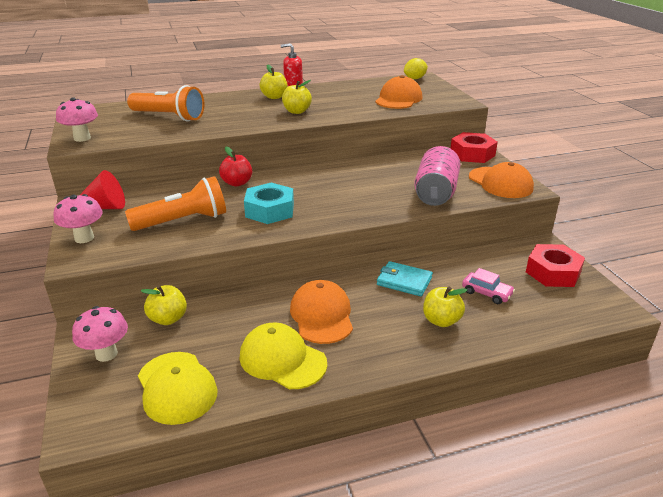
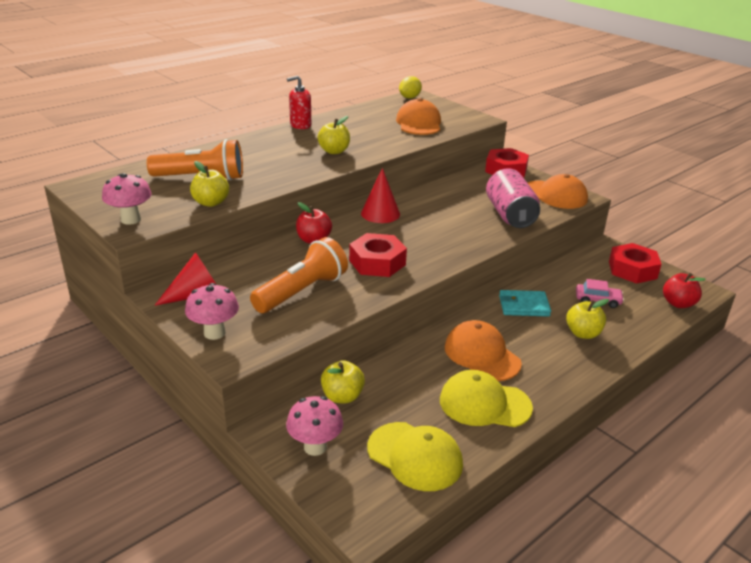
camera: 25 degrees left, 0 degrees up
turquoise nut [244,183,294,224] -> red nut [349,233,407,277]
yellow apple [259,65,288,99] -> yellow apple moved to [190,161,229,207]
none -> red cone [361,168,400,223]
none -> red apple [663,273,706,308]

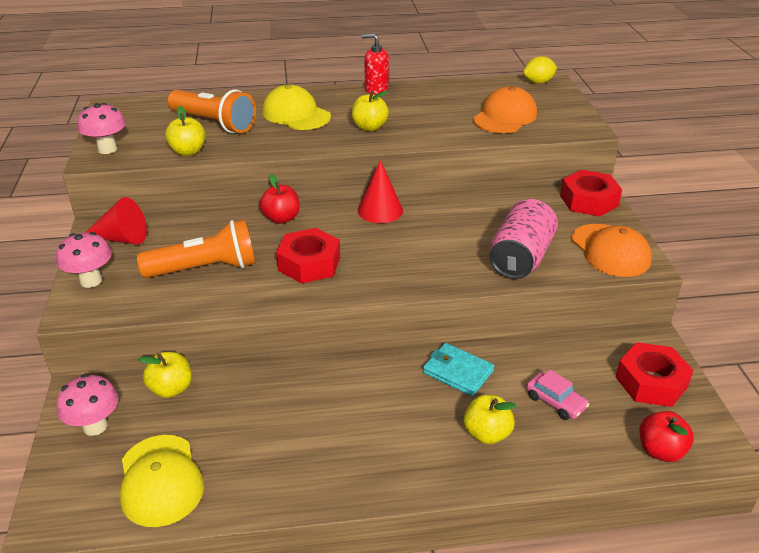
camera: 35 degrees right, 5 degrees up
yellow cap [440,370,533,427] -> yellow cap moved to [262,85,331,130]
orange cap [445,320,522,381] -> none

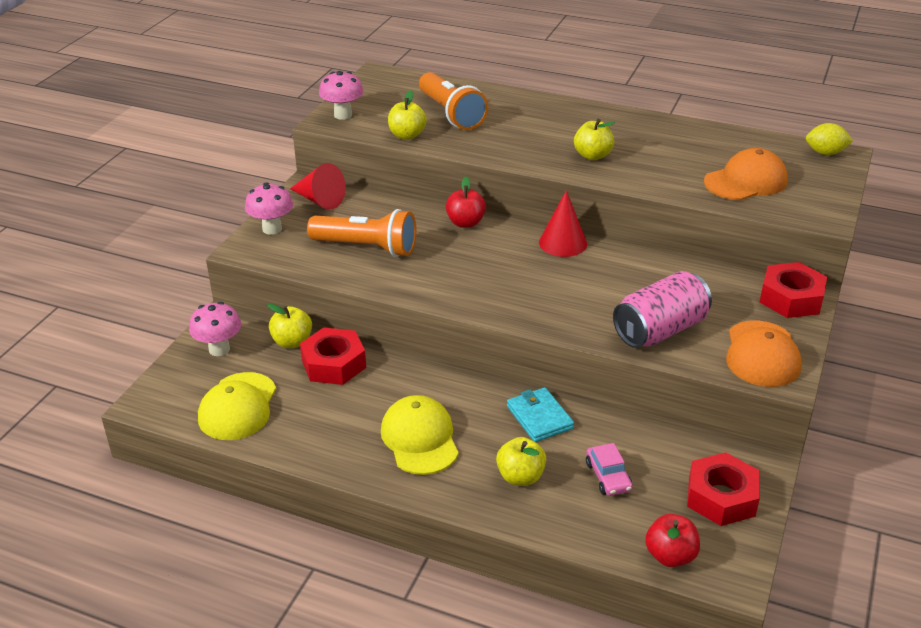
camera: 30 degrees right, 0 degrees up
yellow cap [262,85,331,130] -> yellow cap moved to [381,395,459,475]
red nut [276,228,340,284] -> red nut moved to [300,328,366,385]
red soap dispenser [362,34,389,95] -> none

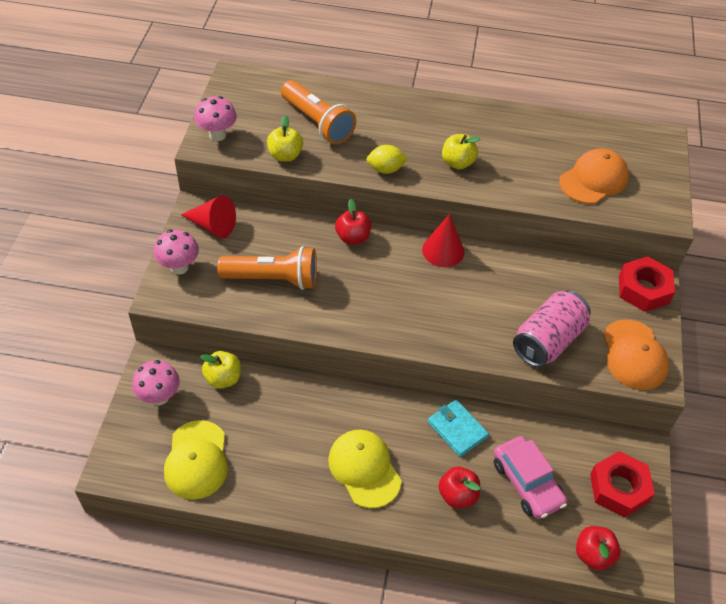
camera: 15 degrees left, 15 degrees up
red nut [300,328,366,385] -> none
yellow apple [496,437,546,486] -> red apple [438,467,480,508]
pink car [586,443,633,496] -> pink car [494,436,567,519], size x1.62
yellow lemon [806,123,853,155] -> yellow lemon moved to [366,145,408,174]

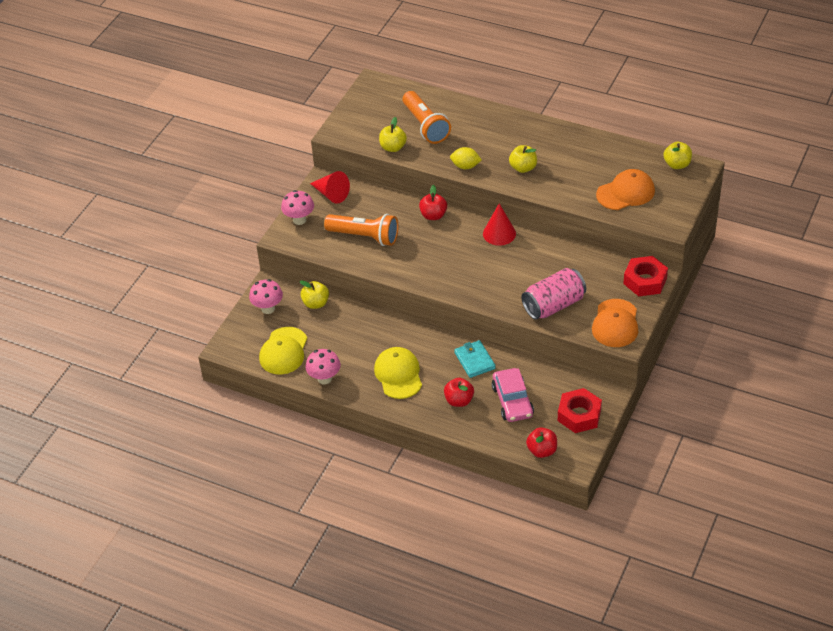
camera: 20 degrees right, 5 degrees down
pink mushroom [194,96,237,141] -> pink mushroom moved to [305,349,341,384]
none -> yellow apple [664,142,692,169]

